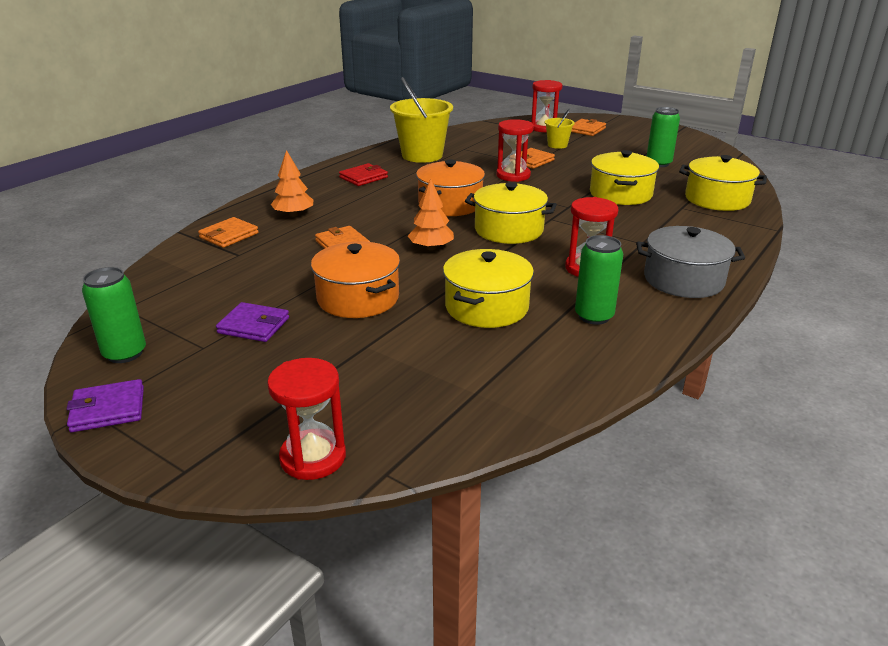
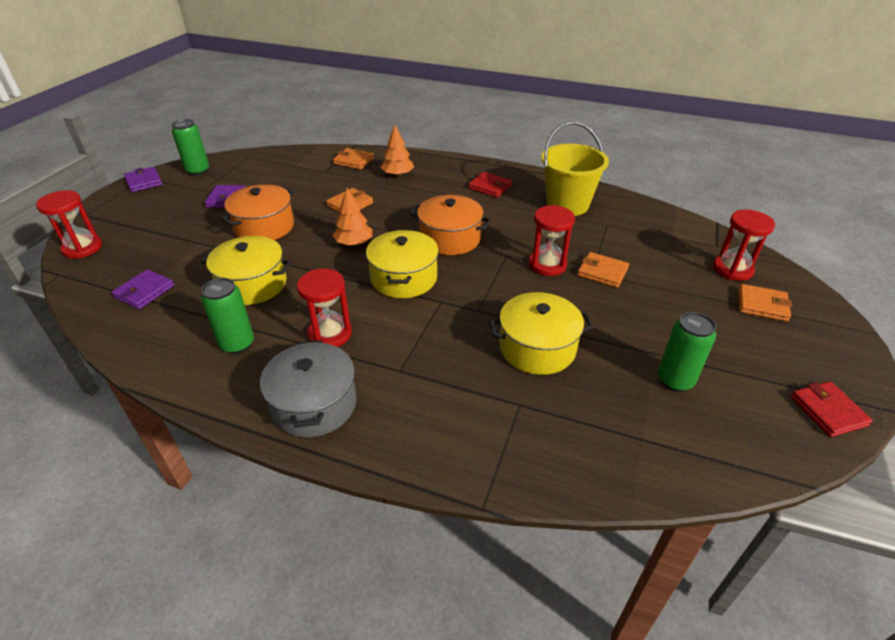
camera: 75 degrees right, 10 degrees up
yellow bucket [545,109,575,149] -> none
yellow pot [679,155,767,211] -> none
none -> purple wallet [111,269,174,309]
none -> red wallet [791,381,873,437]

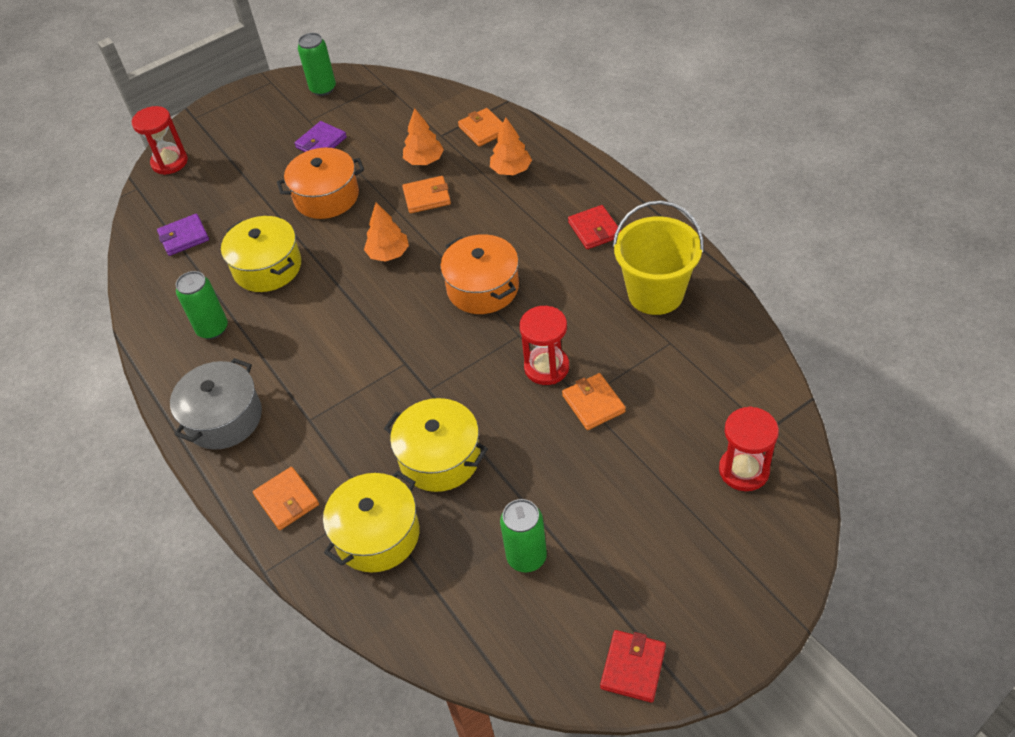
camera: 40 degrees right, 10 degrees up
purple wallet [124,167,162,192] -> none
red hourglass [297,269,352,347] -> none
yellow pot [366,230,439,298] -> yellow pot moved to [323,471,419,572]
orange wallet [738,284,792,322] -> orange wallet moved to [253,467,319,530]
none -> orange tree [403,108,444,165]

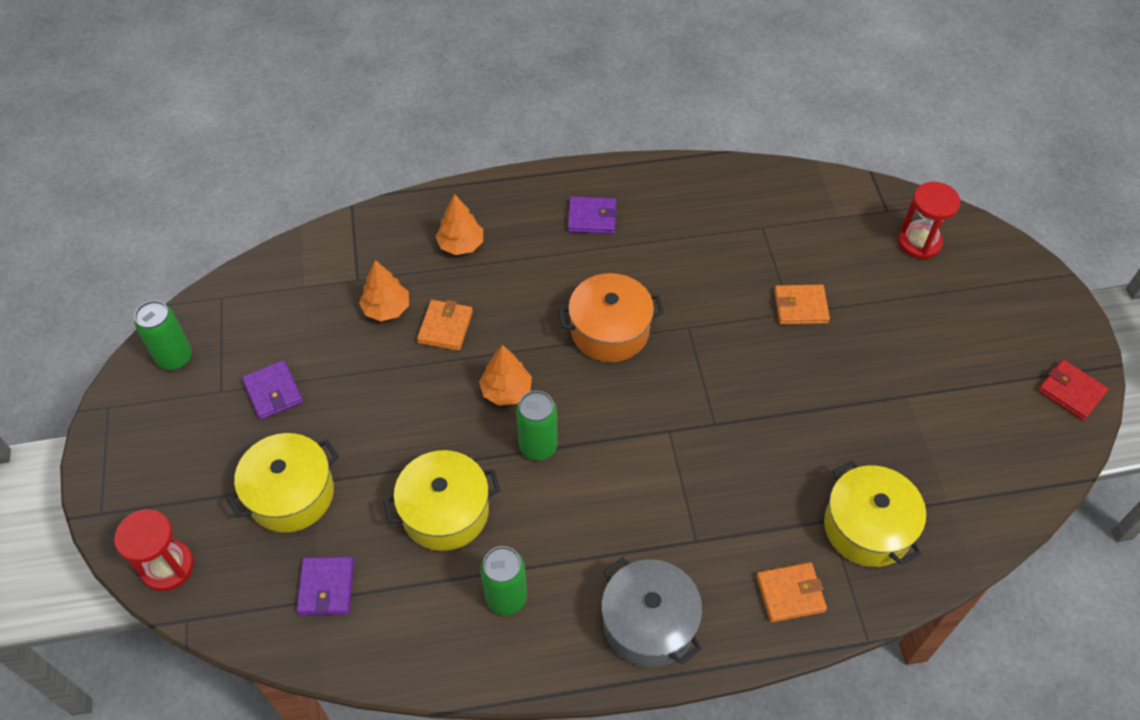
camera: 70 degrees left, 5 degrees up
orange pot [277,148,364,219] -> none
yellow pot [384,398,488,492] -> yellow pot moved to [226,433,339,532]
orange wallet [458,108,503,147] -> none
green can [500,499,547,572] -> green can moved to [516,390,558,460]
red hourglass [519,306,569,385] -> none
red wallet [568,205,621,249] -> purple wallet [568,196,617,234]
yellow bucket [613,200,704,315] -> none

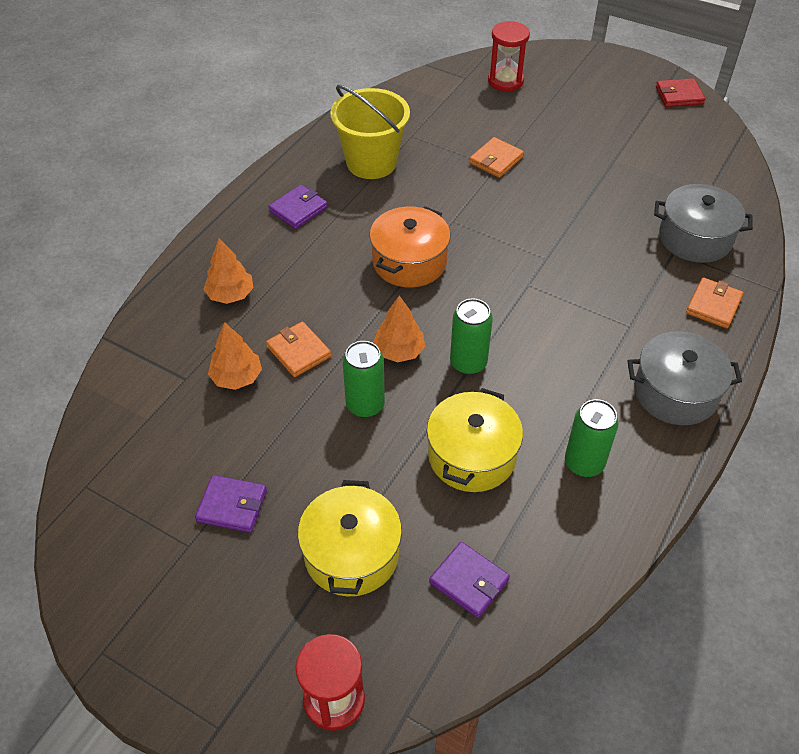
camera: 50 degrees left, 5 degrees down
green can [134,300,192,370] -> green can moved to [343,341,385,418]
yellow pot [824,461,926,567] -> grey pot [654,184,753,263]
none -> yellow bucket [330,85,410,179]

